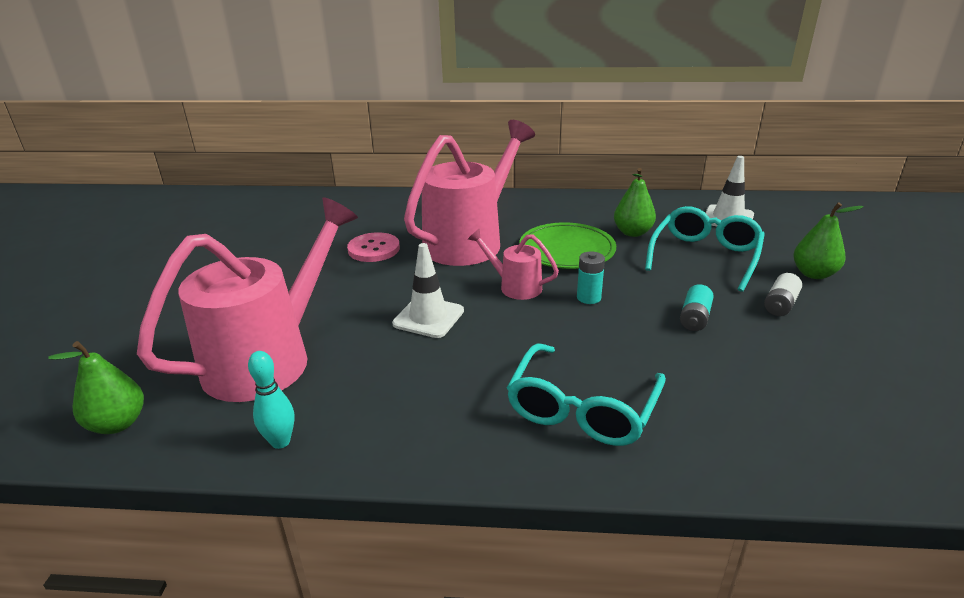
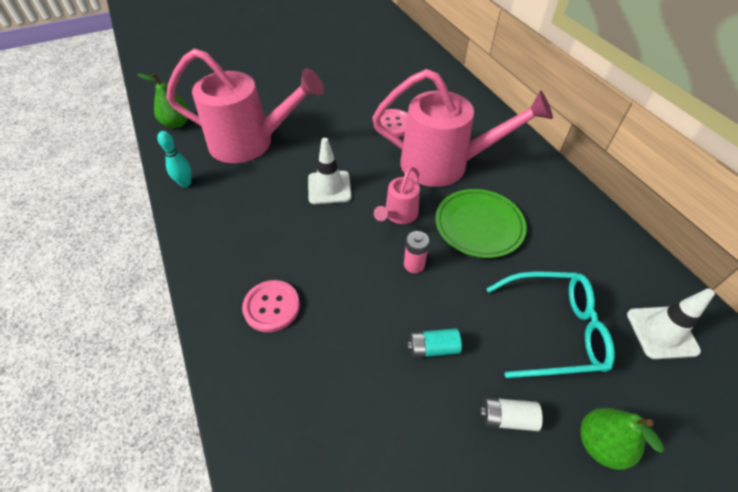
camera: 60 degrees right, 20 degrees up
pink watering can [468,228,559,300] -> pink watering can turned 150 degrees counterclockwise [374,167,420,224]
turquoise glasses [507,343,666,446] -> pink button [242,280,300,332]
turquoise battery [577,251,605,304] -> pink battery [404,231,429,273]
green pear [614,168,656,237] -> none

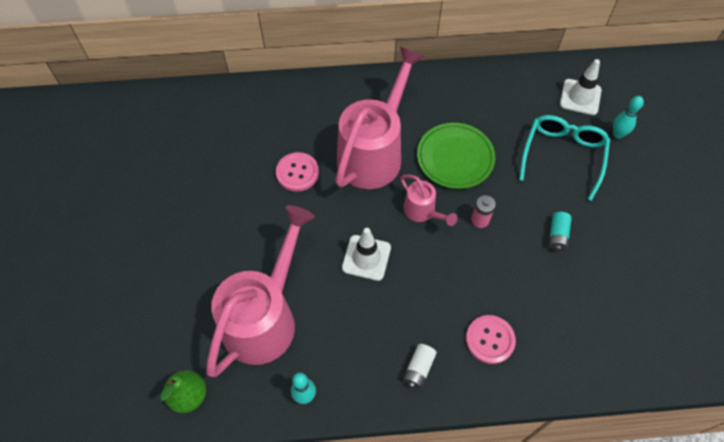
camera: 70 degrees left, 10 degrees up
white battery [480,397,543,431] -> white battery moved to [403,344,437,389]
green pear [580,408,664,470] -> none
none -> turquoise bowling pin [613,96,644,139]

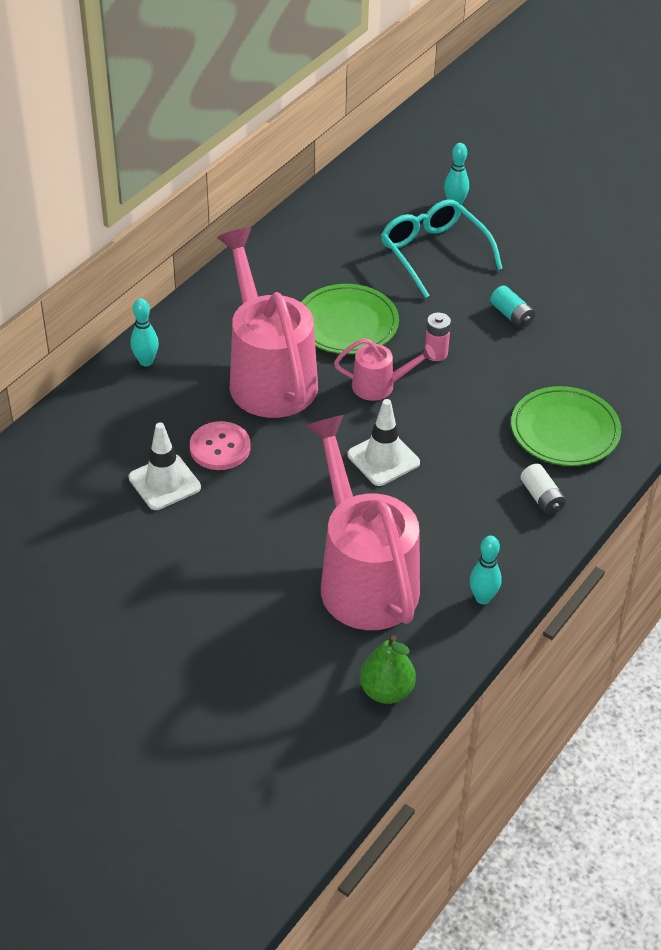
camera: 50 degrees left, 15 degrees down
pink button [466,315,516,364] -> green plate [511,386,621,466]
white traffic cone [560,59,602,115] -> white traffic cone moved to [129,423,201,510]
none -> turquoise bowling pin [131,298,159,366]

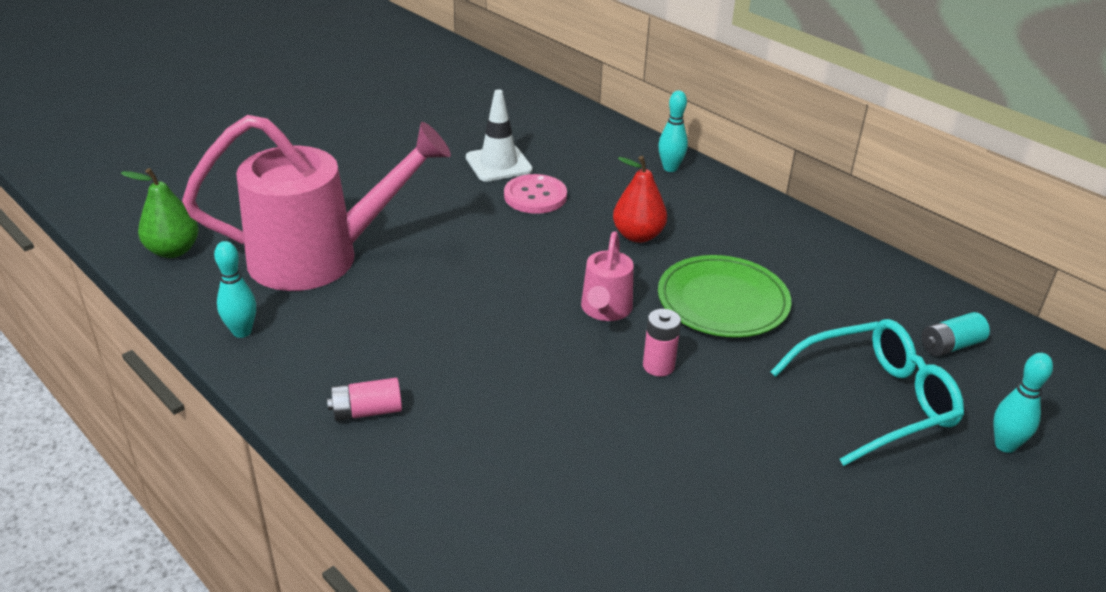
camera: 100 degrees right, 10 degrees down
pink watering can [217,228,318,418] -> red pear [613,156,667,243]
white traffic cone [348,399,420,486] -> none
turquoise battery [490,285,535,328] -> turquoise battery moved to [921,312,990,356]
green plate [511,386,621,466] -> none
white battery [520,464,566,515] -> pink battery [327,378,402,421]

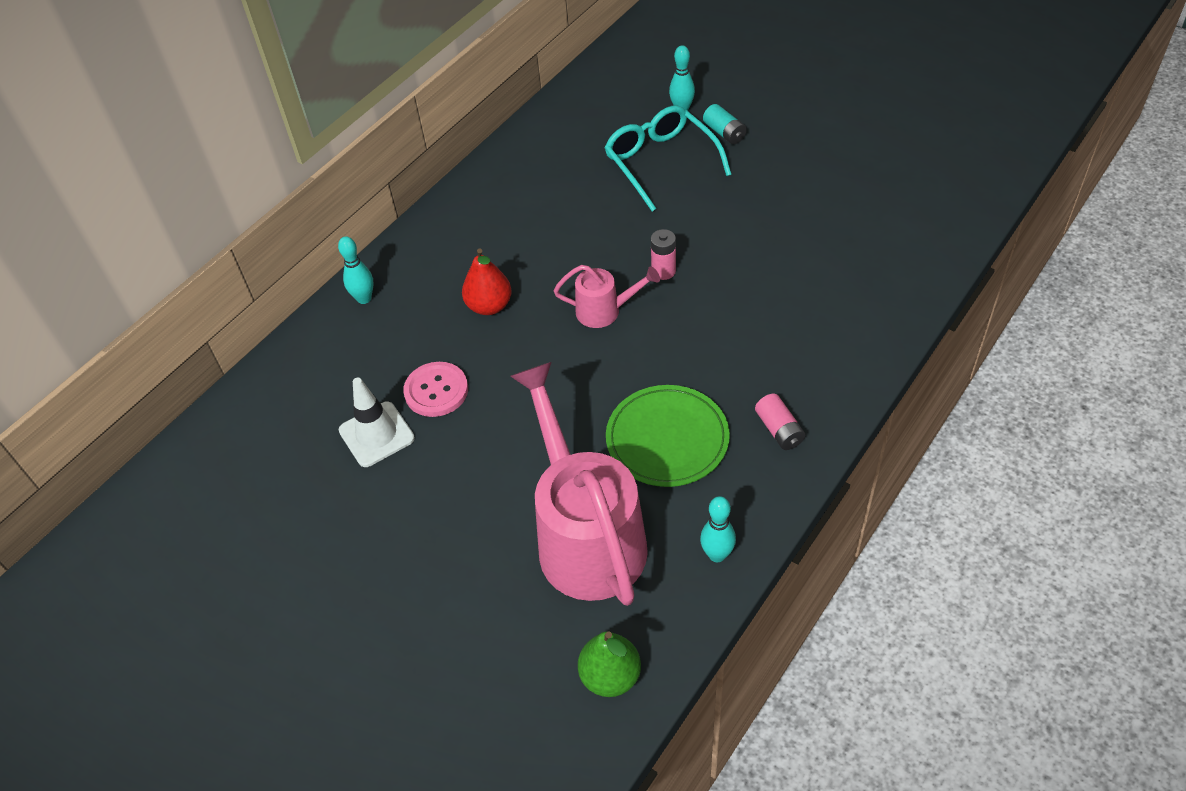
camera: 95 degrees left, 15 degrees up
green plate [658,255,791,337] -> green plate moved to [606,385,730,487]
turquoise battery [921,312,990,356] -> turquoise battery moved to [703,104,747,144]

